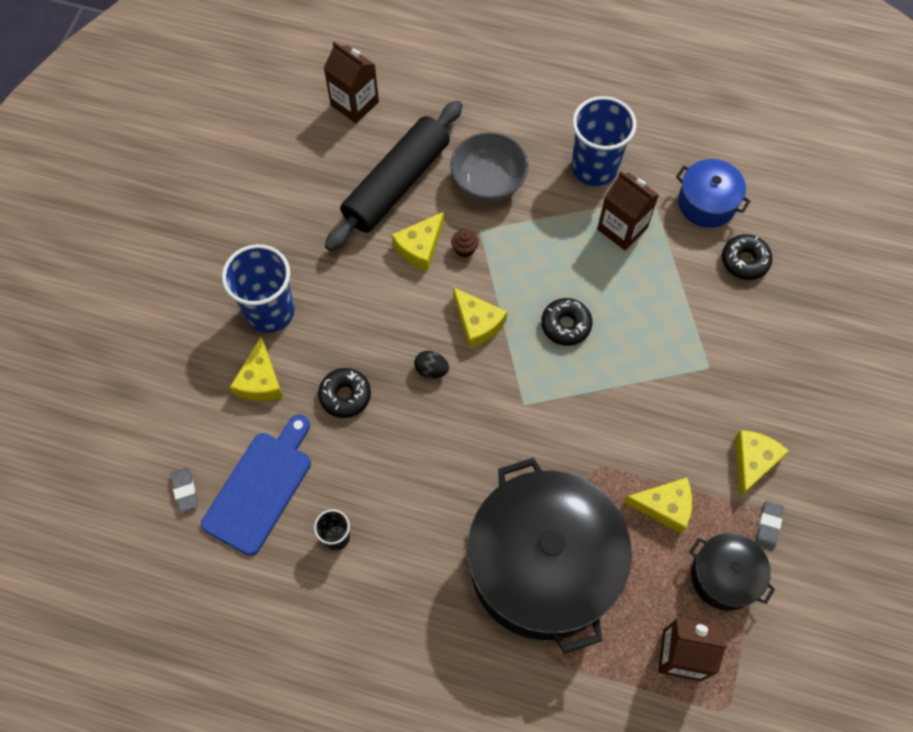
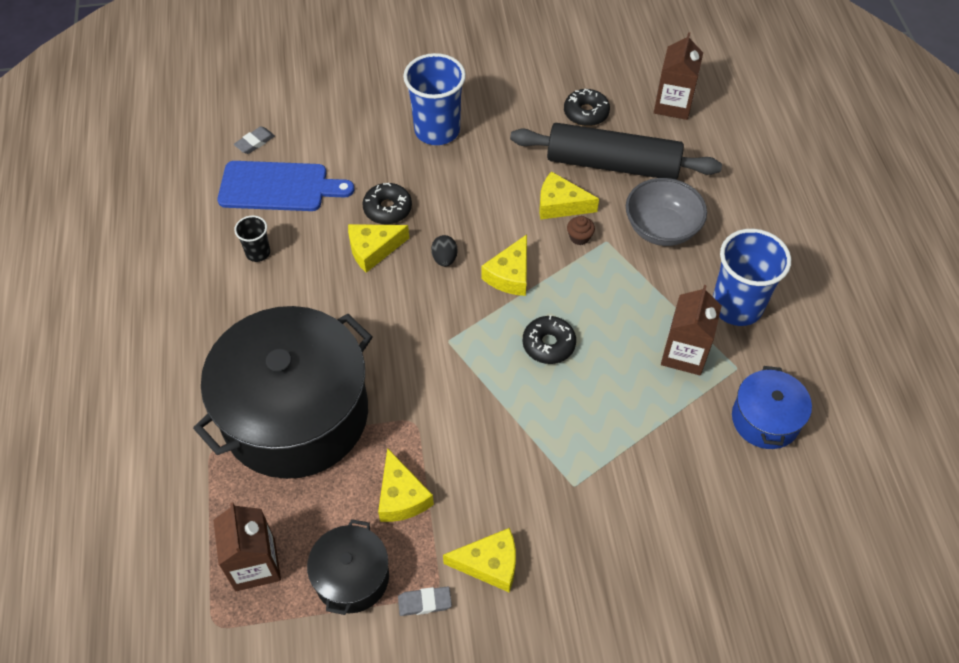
camera: 65 degrees right, 10 degrees down
yellow cheese [230,336,283,401] -> yellow cheese moved to [348,224,409,273]
black donut [722,234,772,280] -> black donut moved to [564,89,610,126]

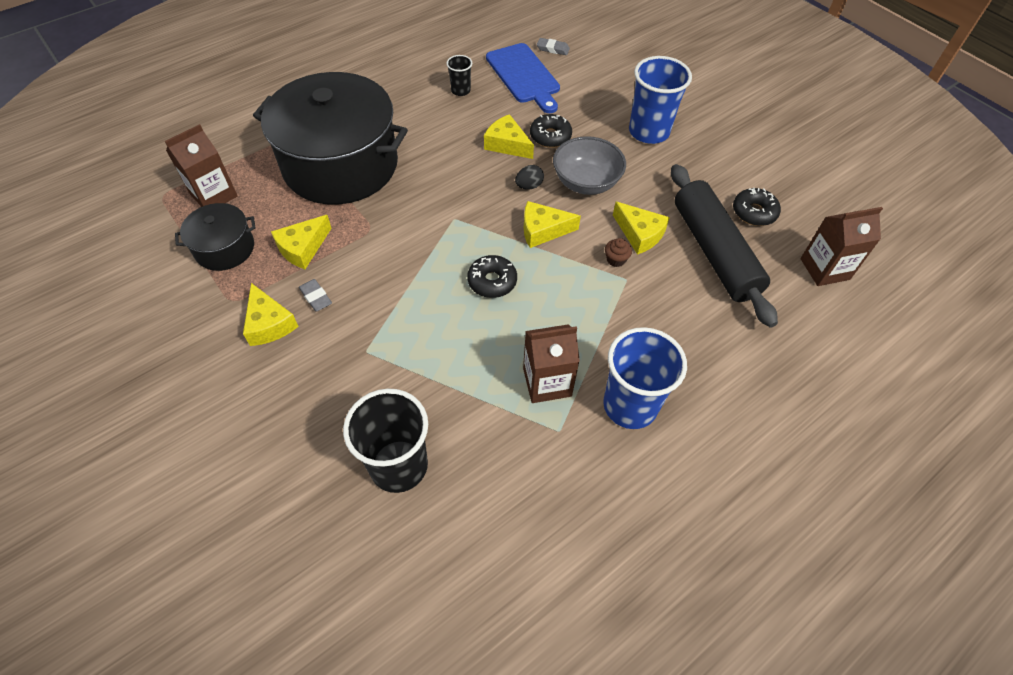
camera: 60 degrees right, 0 degrees up
grey eraser [398,586,452,616] -> grey eraser moved to [299,279,332,312]
yellow cheese [539,171,599,220] -> yellow cheese turned 150 degrees clockwise [613,202,670,255]
grey bowl [626,178,707,246] -> grey bowl moved to [553,136,626,195]
blue pot [732,366,812,449] -> none
none -> black cup [343,389,428,493]

